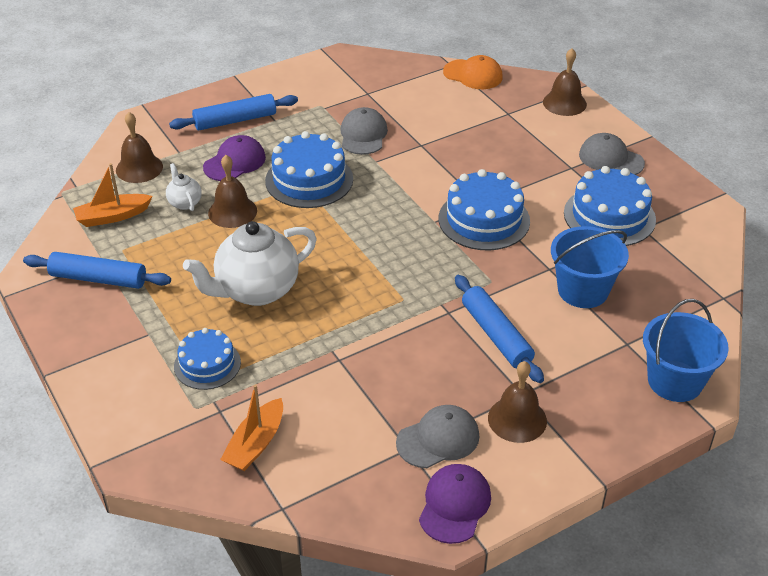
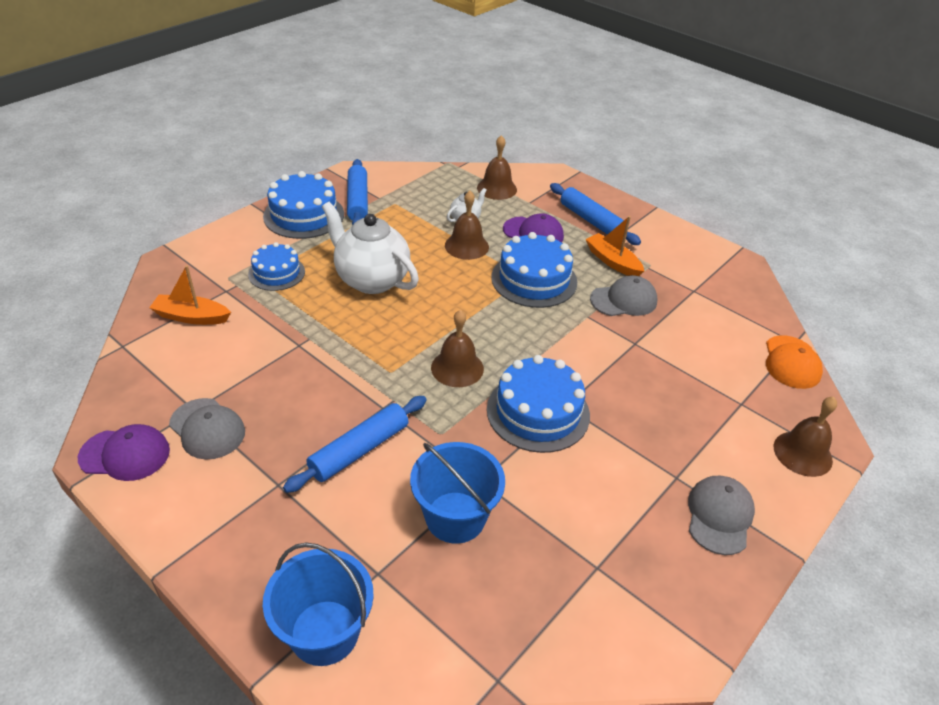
camera: 70 degrees right, 0 degrees up
orange boat [73,163,153,227] -> orange boat moved to [586,216,644,276]
brown bell [488,361,547,443] -> brown bell moved to [431,310,484,387]
blue cake [564,166,656,246] -> blue cake moved to [263,171,344,239]

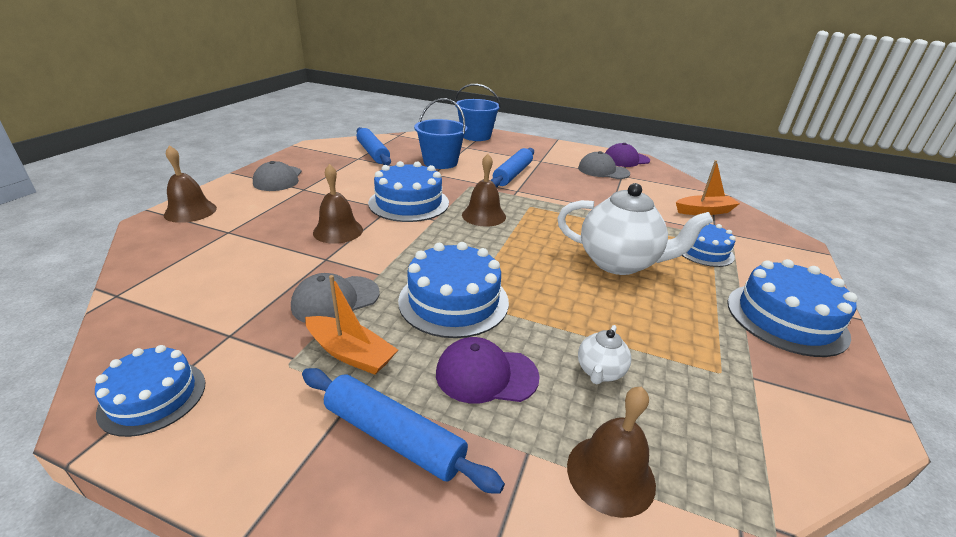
camera: 160 degrees right, 10 degrees down
blue rolling pin [347,159,368,226] -> blue rolling pin moved to [356,127,391,165]
brown bell [445,191,489,260] -> brown bell moved to [313,164,363,244]
orange cap [766,335,823,389] -> none
none -> blue cake [95,345,205,437]

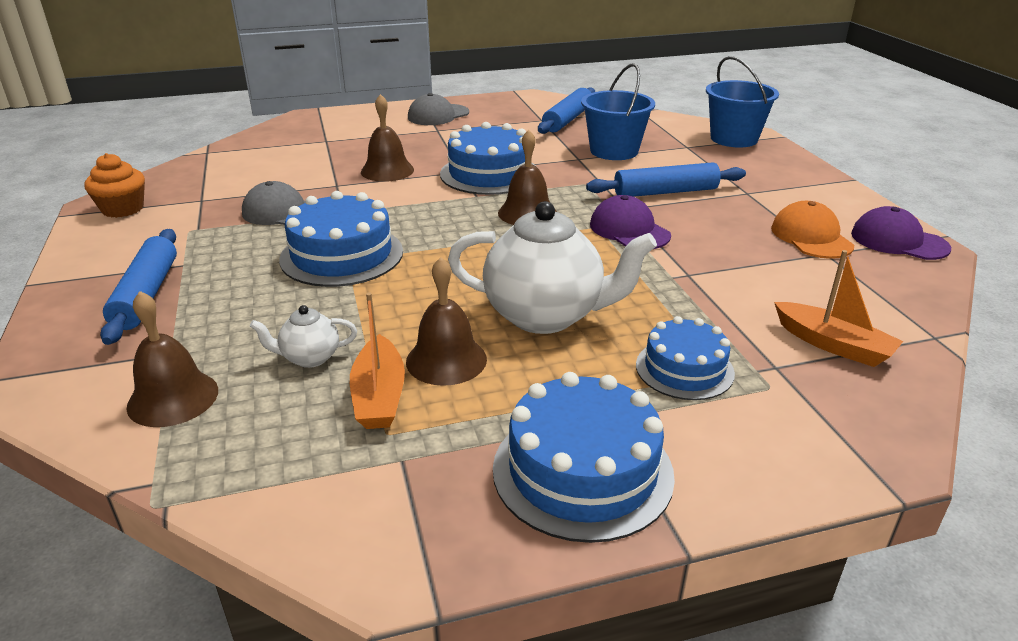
camera: 55 degrees right, 0 degrees up
blue cake [95,345,205,437] -> orange cupcake [84,153,145,218]
brown bell [164,145,217,223] -> brown bell moved to [406,257,487,386]
orange boat [305,275,398,375] -> orange boat moved to [350,292,405,429]
purple cap [436,337,540,404] -> purple cap moved to [590,195,671,249]
white teapot [557,183,713,275] -> white teapot turned 60 degrees counterclockwise [448,201,657,334]
grey cap [578,151,630,179] -> orange cap [771,201,854,259]

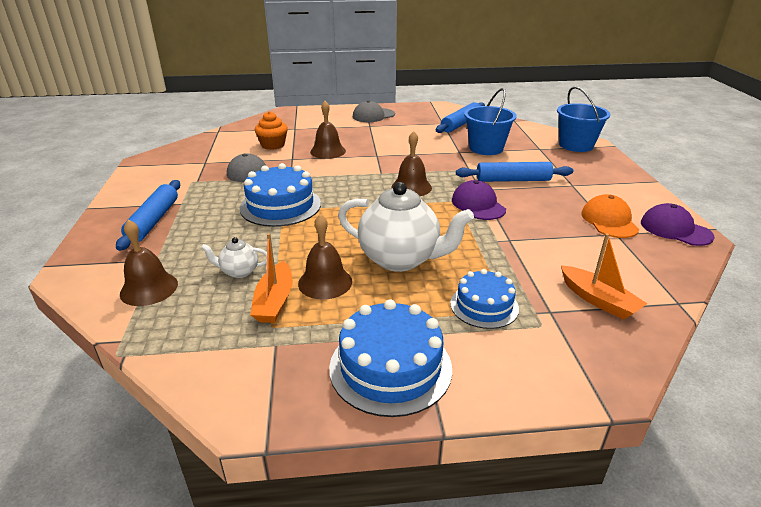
camera: 10 degrees right, 0 degrees up
orange cupcake [84,153,145,218] -> orange cupcake moved to [255,111,288,150]
blue cake [440,122,537,195] -> none

